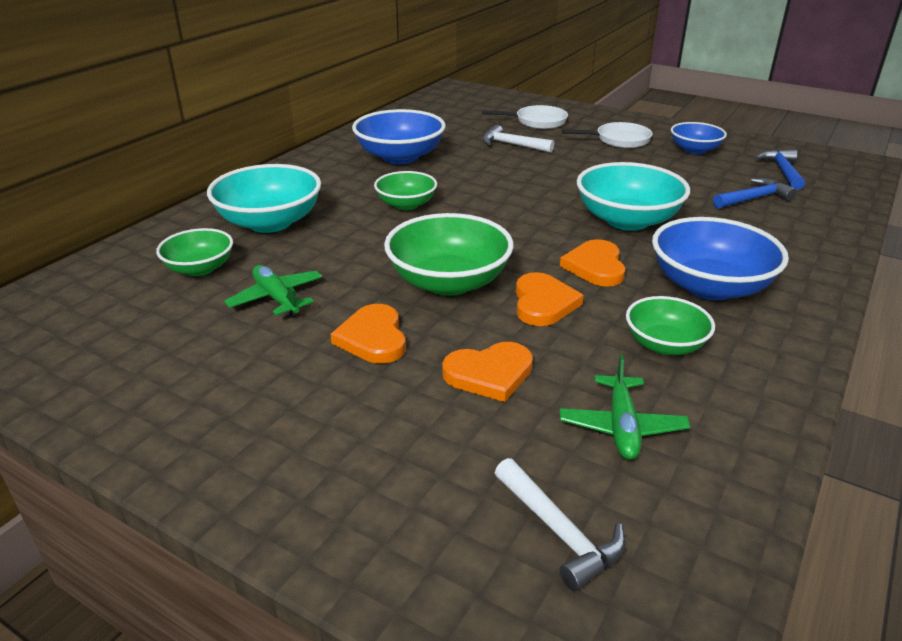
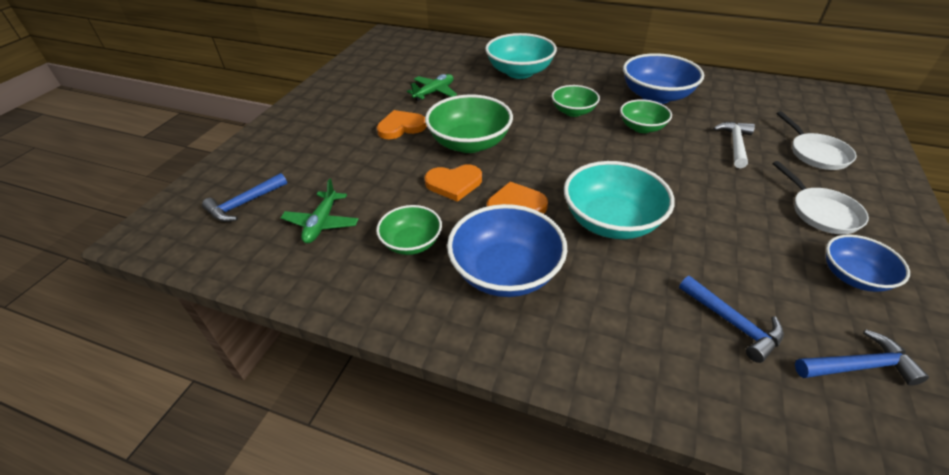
camera: 80 degrees right, 10 degrees up
green bowl [156,228,233,276] -> green bowl moved to [620,99,672,133]
orange heart [442,342,533,402] -> none
white hammer [495,458,626,591] -> blue hammer [202,173,287,222]
green plane [560,354,690,460] -> green plane turned 75 degrees counterclockwise [281,178,359,243]

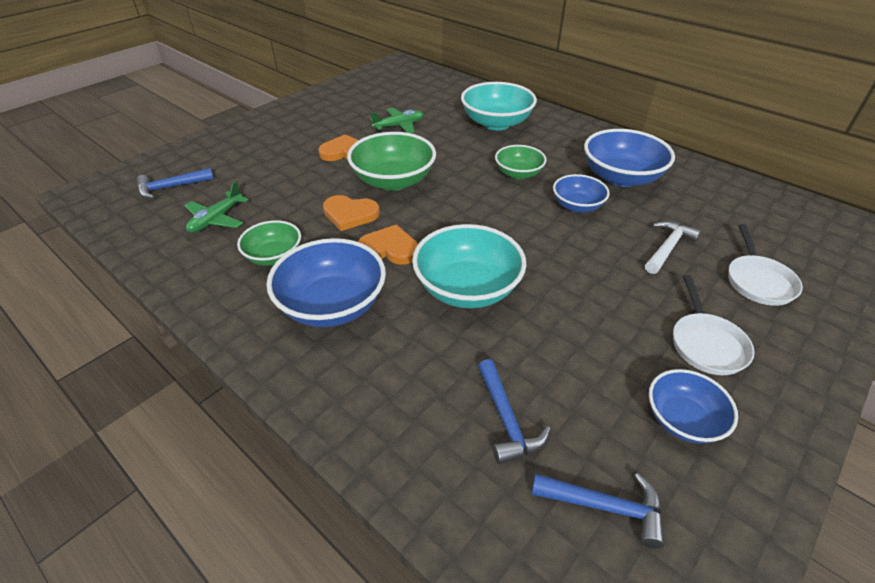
camera: 20 degrees right, 0 degrees up
green bowl [620,99,672,133] -> blue bowl [553,174,610,213]

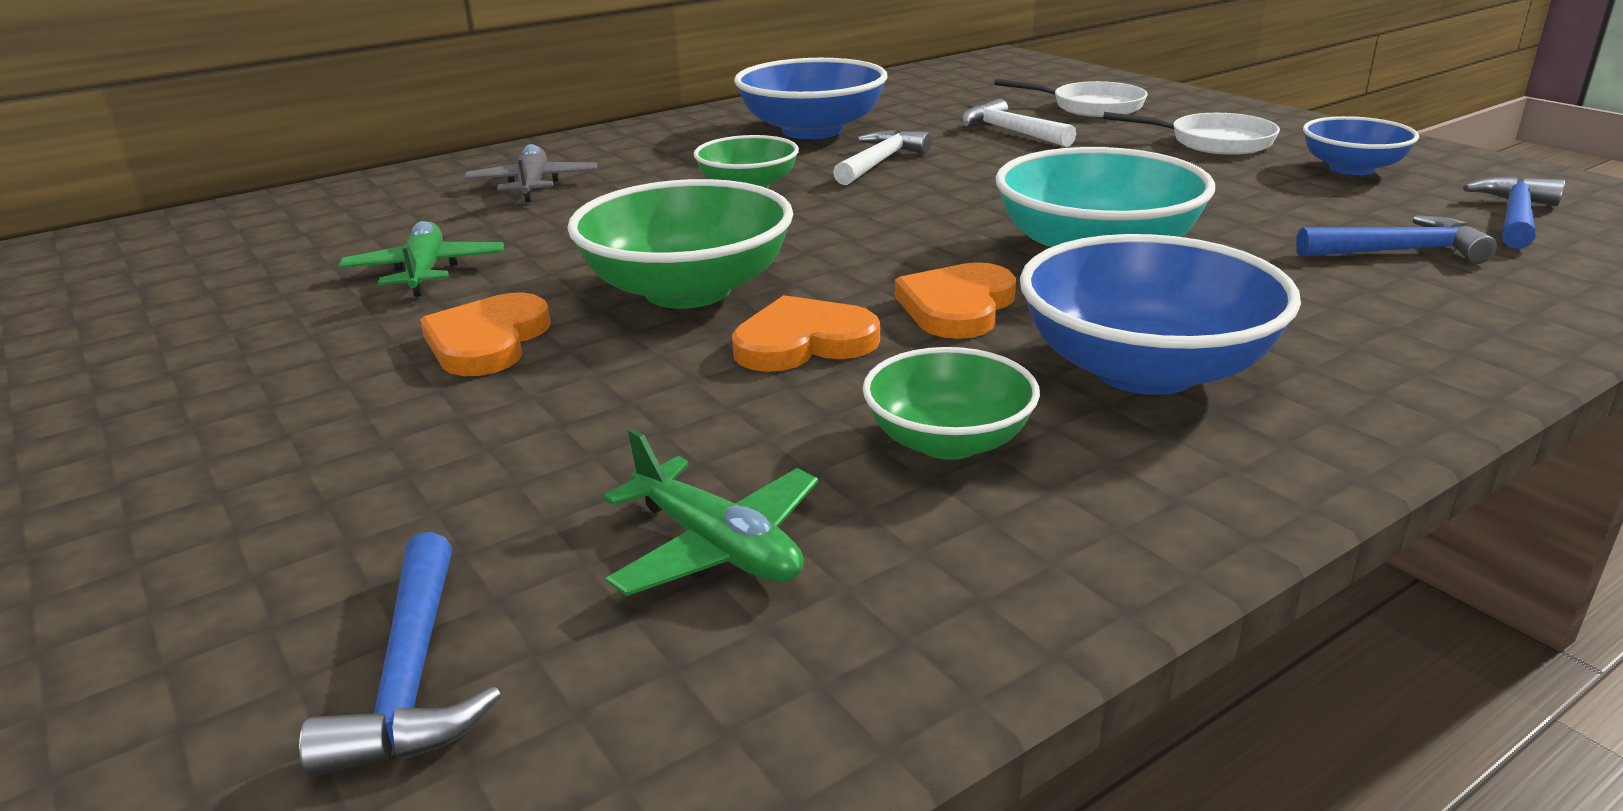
camera: 75 degrees left, 15 degrees down
orange heart [323,195,380,231] -> orange heart turned 135 degrees counterclockwise [732,295,880,372]
turquoise bowl [461,82,537,130] -> grey plane [464,144,597,202]
blue bowl [553,174,610,213] -> white hammer [833,129,931,185]

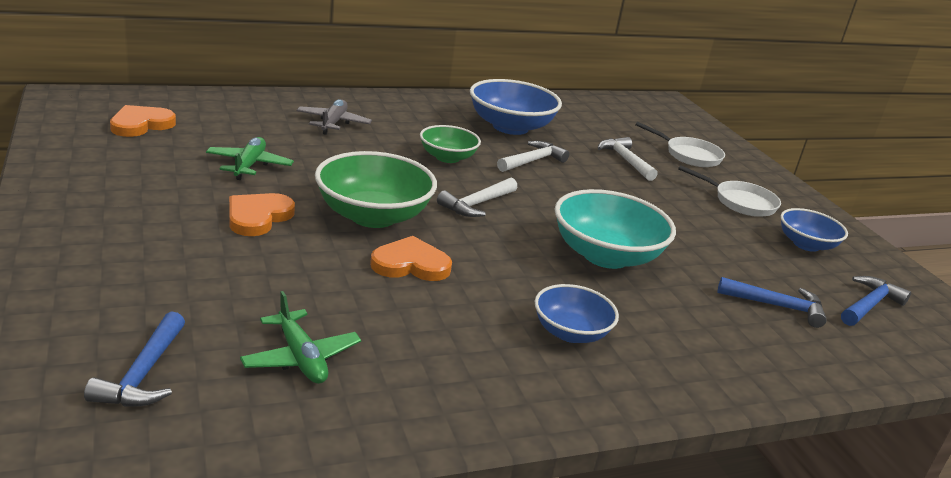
camera: 10 degrees right, 0 degrees up
green bowl [862,347,1040,460] -> none
orange heart [895,262,1016,339] -> orange heart moved to [110,105,176,137]
blue bowl [1020,234,1301,395] -> blue bowl [534,284,619,343], size x0.60
none -> white hammer [437,178,517,217]

